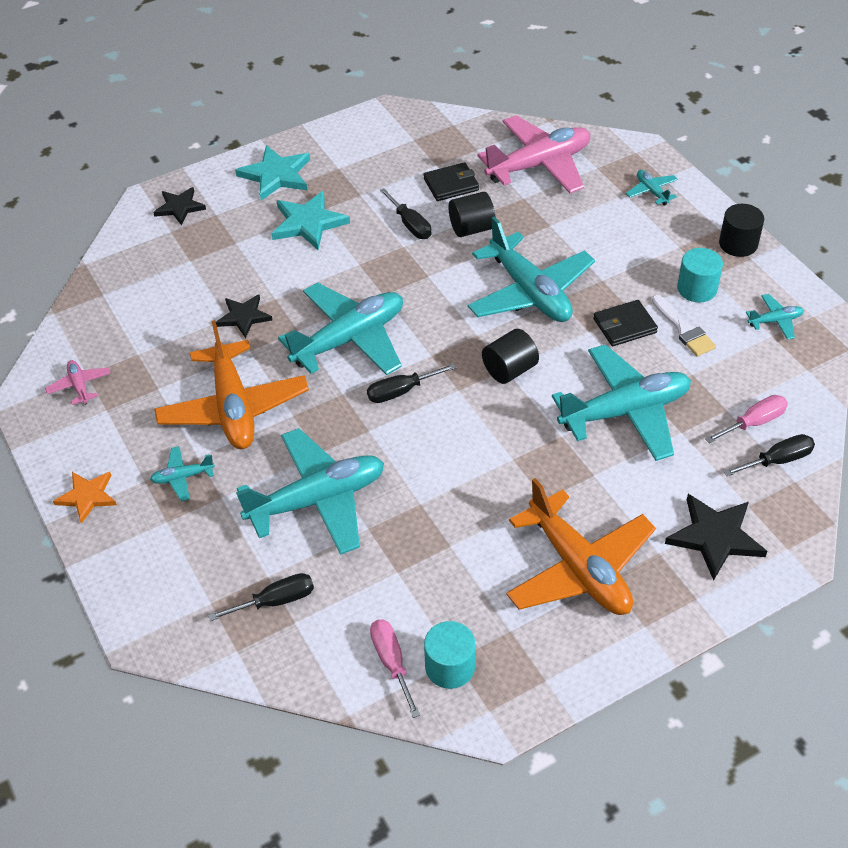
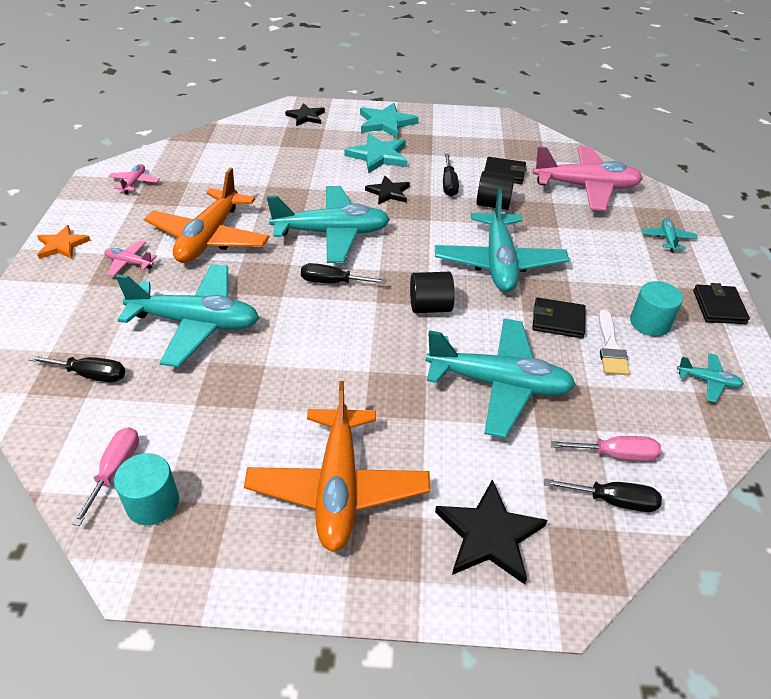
camera: 30 degrees right, 5 degrees down
turquoise plane [150,446,215,502] -> pink plane [104,240,157,277]
black star [216,295,272,338] -> black star moved to [365,176,410,205]
black cylinder [719,204,764,257] -> black wallet [693,283,750,324]

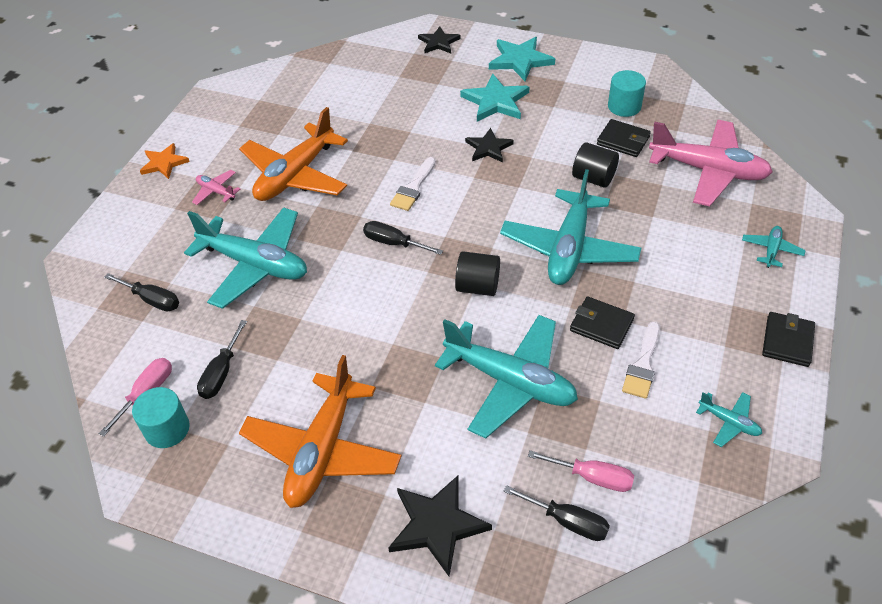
camera: 20 degrees right, 5 degrees up
pink plane [108,164,160,194] -> none
turquoise plane [267,186,390,263] -> white brush [390,157,436,211]
black screwdriver [443,154,459,197] -> black screwdriver moved to [197,320,247,399]
turquoise cylinder [630,281,683,336] -> turquoise cylinder moved to [608,70,646,117]

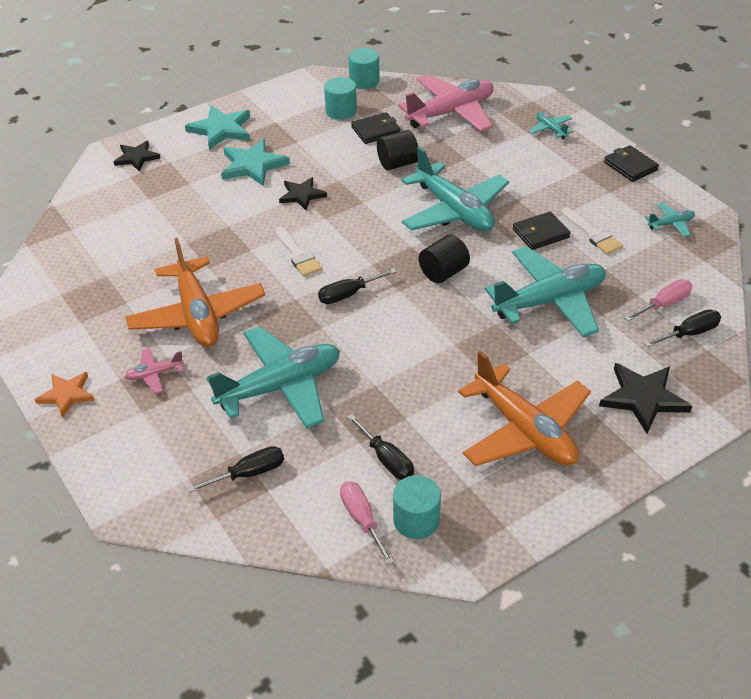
camera: 55 degrees left, 5 degrees down
none -> turquoise cylinder [349,48,380,89]

